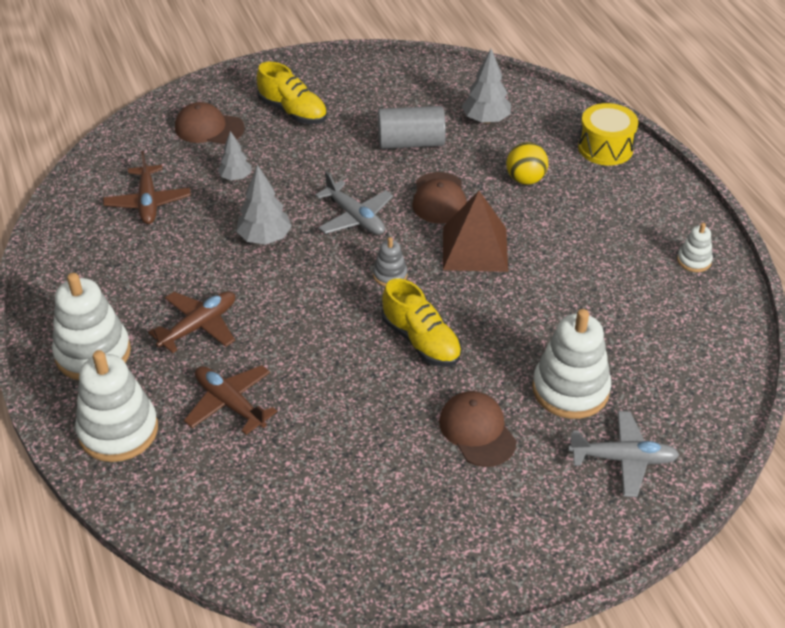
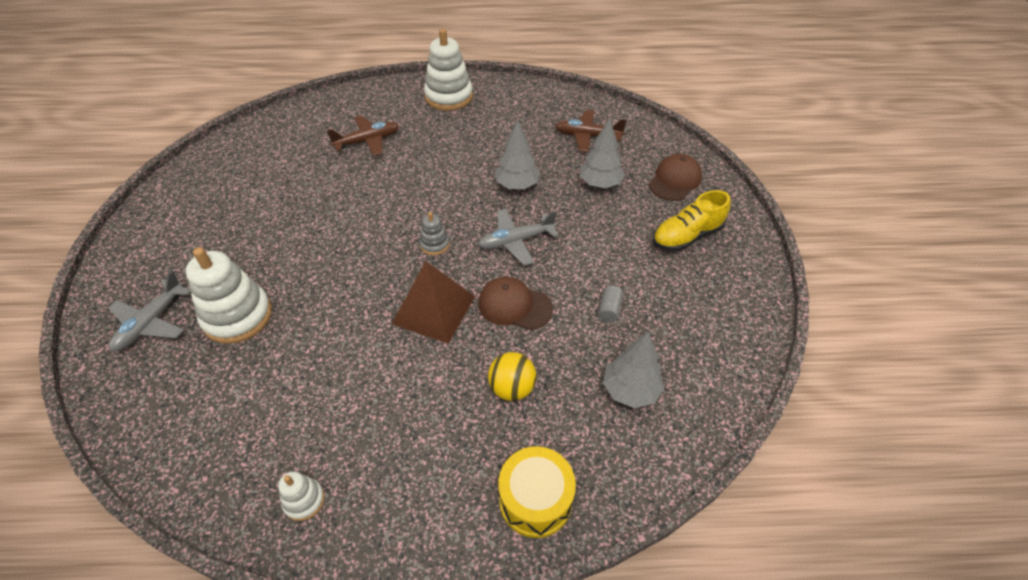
camera: 110 degrees right, 5 degrees up
white stacking toy [75,350,158,462] -> none
brown plane [148,291,235,353] -> none
grey tree [218,131,252,181] -> grey tree [580,119,625,188], size x1.53
grey cylinder [378,106,446,149] -> grey cylinder [598,286,623,322], size x0.47
yellow shoe [382,278,462,367] -> none
brown cap [439,391,517,467] -> none

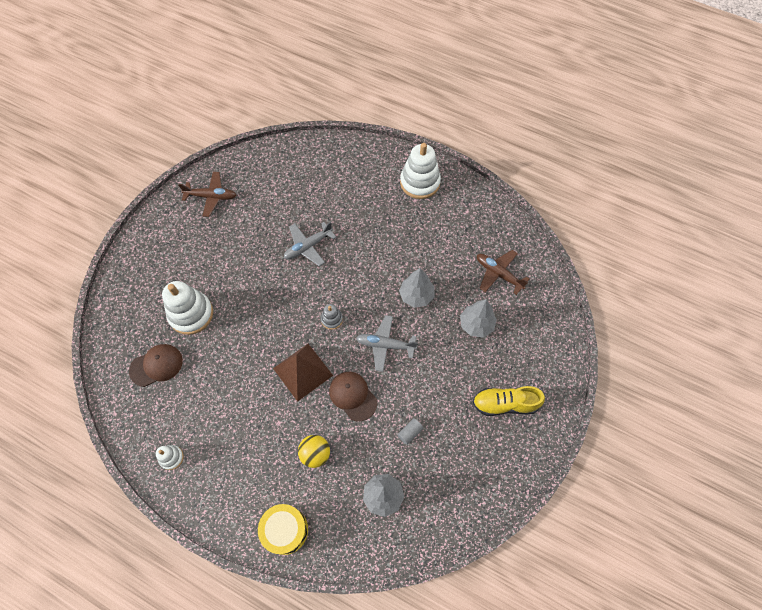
camera: 30 degrees right, 15 degrees up
grey plane [108,271,191,352] -> grey plane moved to [284,222,336,266]
brown plane [327,115,399,156] -> brown plane moved to [178,172,236,217]
brown cap [648,154,702,201] -> brown cap moved to [129,344,183,387]

